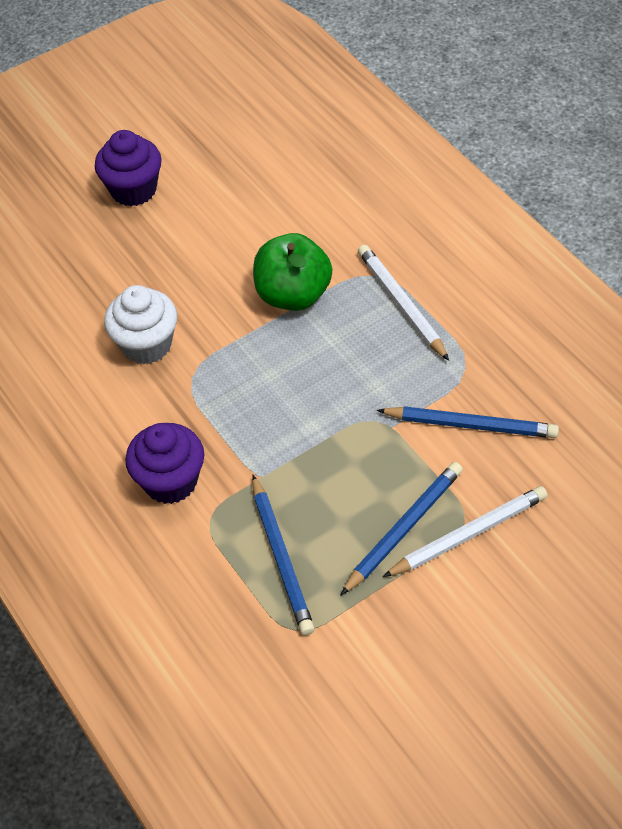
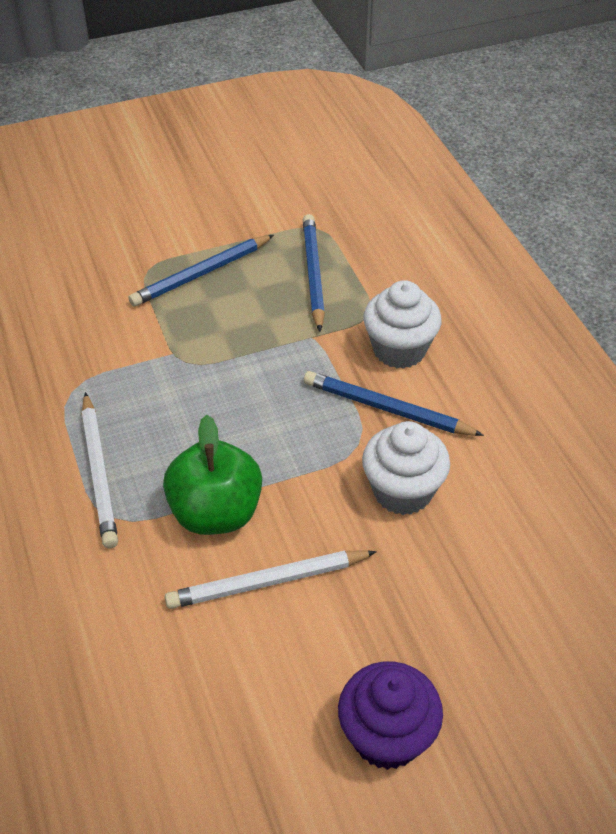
camera: 170 degrees left, 5 degrees down
purple cupcake [125,423,204,504] -> white cupcake [363,280,441,369]
blue pencil [377,406,559,438] -> blue pencil moved to [304,371,484,436]
white pencil [383,486,548,577] -> white pencil moved to [165,550,377,609]

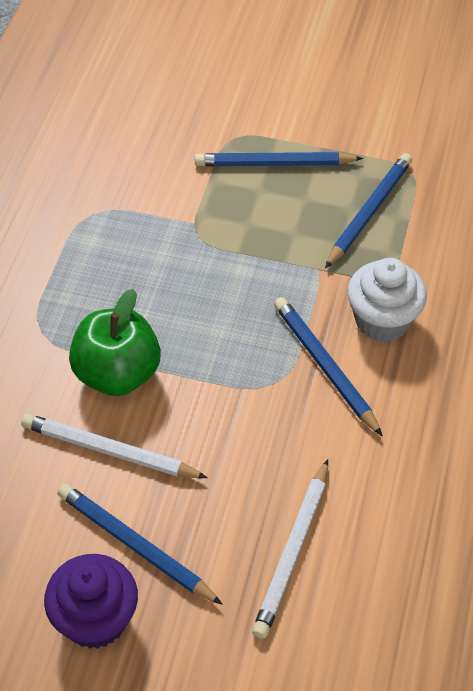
camera: 35 degrees right, 5 degrees up
white pencil [82,392,118,549] -> white pencil moved to [252,459,328,639]
white cupcake [362,421,450,515] -> none
none -> blue pencil [58,484,223,605]

